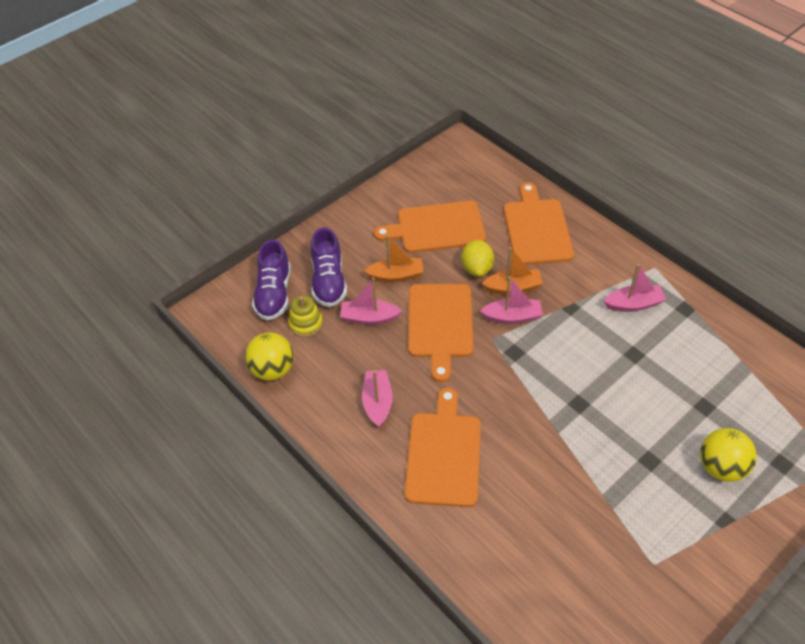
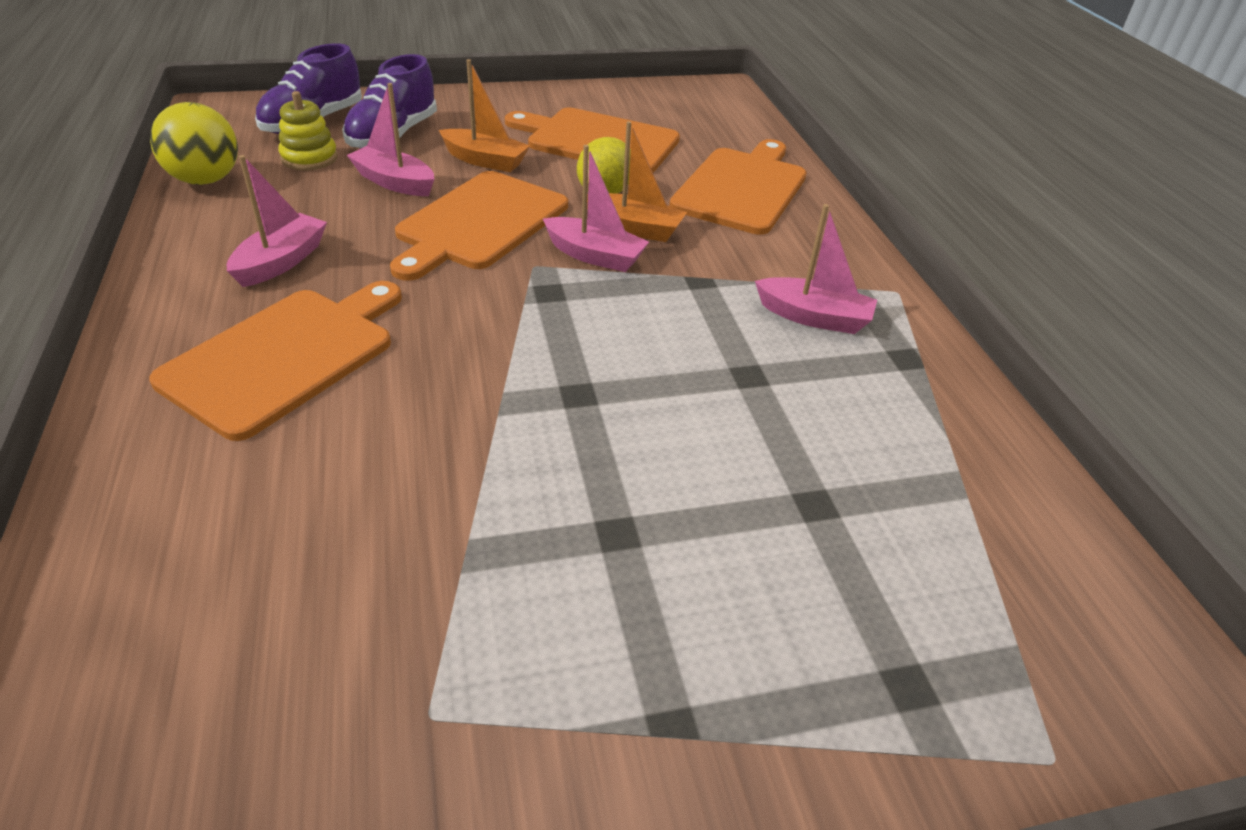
camera: 25 degrees right, 10 degrees down
yellow ball [700,428,757,482] -> none

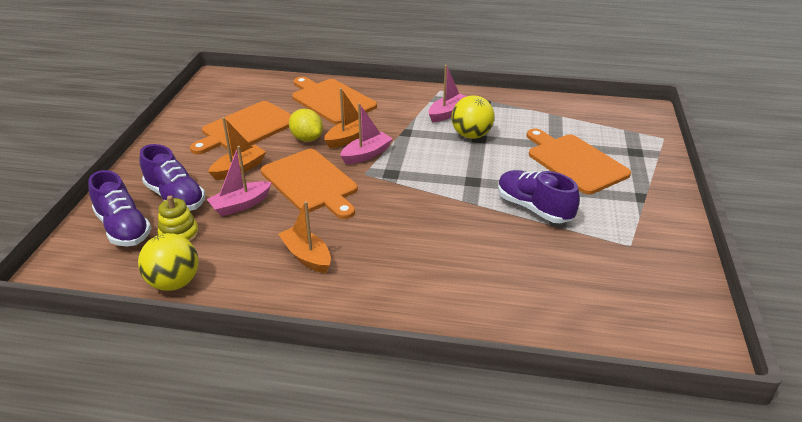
camera: 65 degrees left, 5 degrees down
orange cutting board [149,281,402,441] -> orange cutting board moved to [527,129,631,194]
pink boat [227,155,327,287] -> orange boat [278,201,331,273]
none -> yellow ball [451,95,494,139]
none -> purple shoe [498,170,580,223]

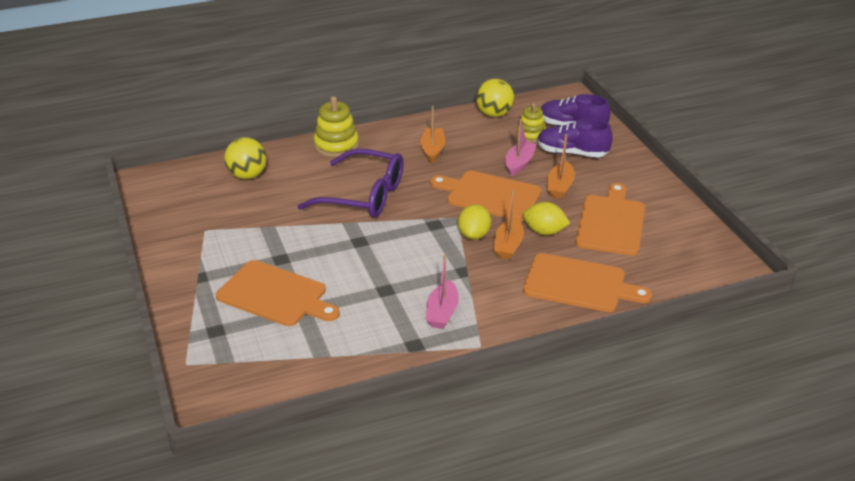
camera: 150 degrees right, 0 degrees up
orange boat [278,201,331,273] -> orange boat turned 105 degrees counterclockwise [420,106,445,163]
pink boat [340,103,393,164] -> yellow lemon [458,204,491,240]
yellow ball [451,95,494,139] -> yellow ball moved to [224,137,267,179]
purple shoe [498,170,580,223] -> none
none -> purple glasses [297,149,403,218]
none -> yellow stacking toy [314,96,359,157]

